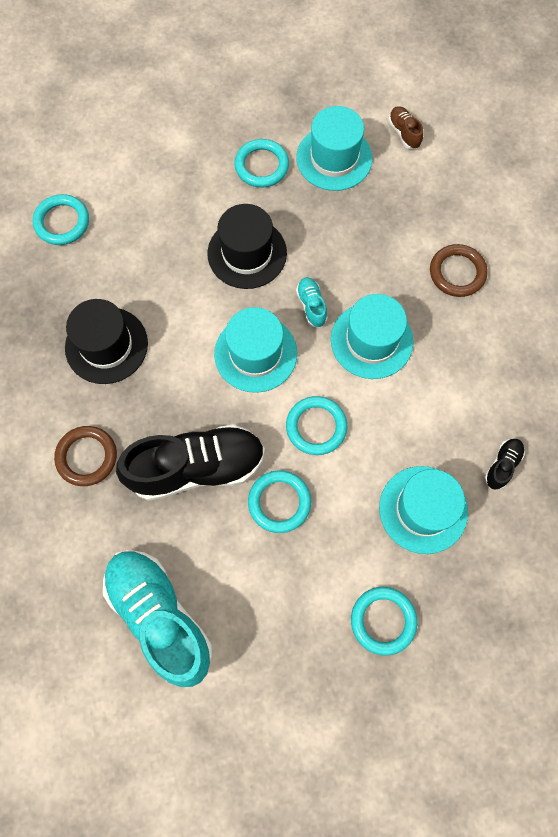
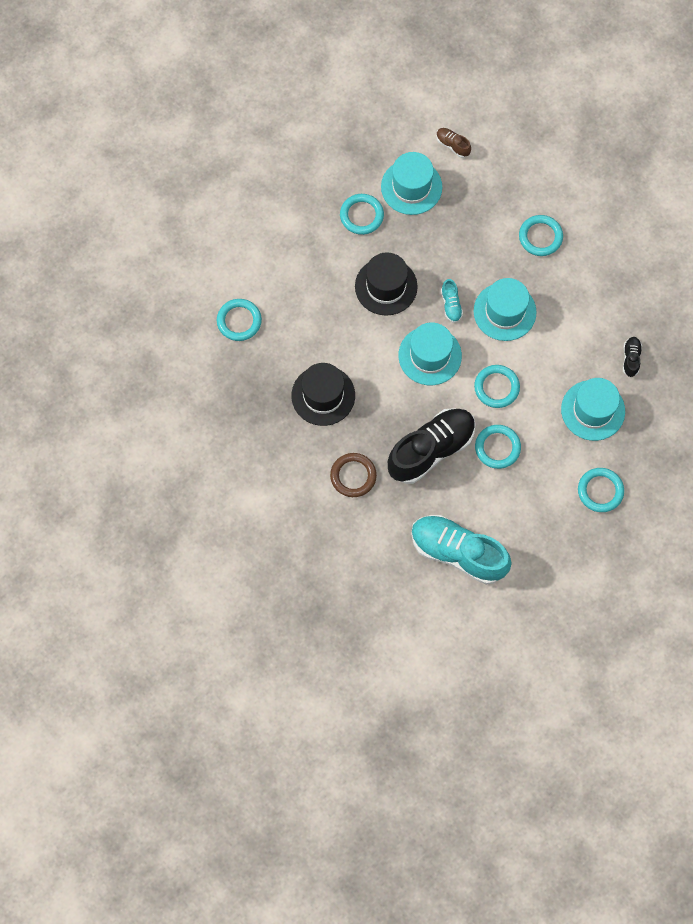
camera: 25 degrees left, 0 degrees up
turquoise shoe [296,277,328,327] -> turquoise shoe turned 150 degrees counterclockwise [441,279,463,323]
brown ring [430,244,488,297] -> turquoise ring [519,215,563,256]

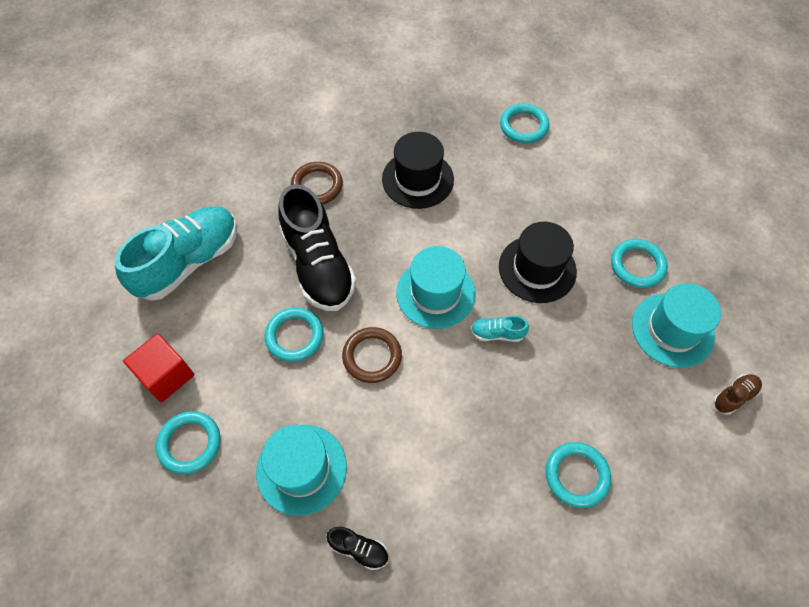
camera: 105 degrees right, 10 degrees down
turquoise hat [473,278,537,341] -> none
turquoise ring [474,365,520,408] -> brown ring [342,327,402,383]
none -> red cube [123,333,194,402]

